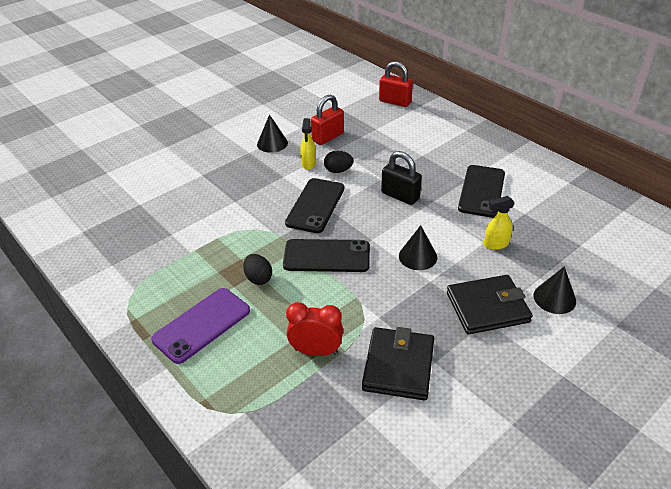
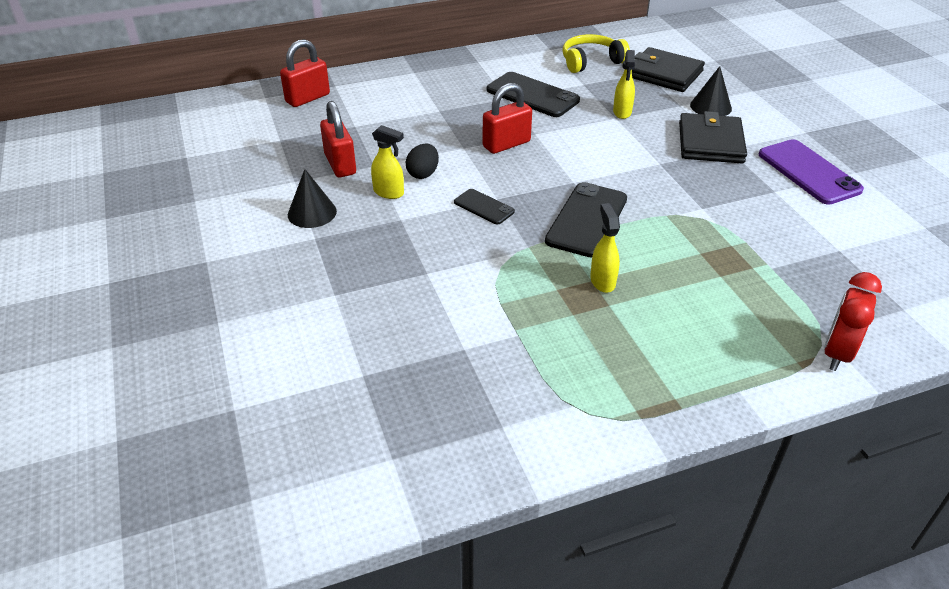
camera: 70 degrees left, 0 degrees up
purple phone [151,288,250,364] -> purple phone moved to [759,139,864,205]
black egg [243,254,272,285] -> yellow spray bottle [590,203,620,293]
black phone [285,178,344,233] -> black phone [454,189,515,224], size x0.55
red clock [286,302,343,356] -> red clock moved to [824,272,882,371]
black wallet [362,327,434,400] -> black wallet moved to [632,47,705,92]
black padlock [381,151,422,205] -> red padlock [483,83,532,154]
black cone [399,225,437,270] -> none
none -> yellow headphones [562,34,630,73]

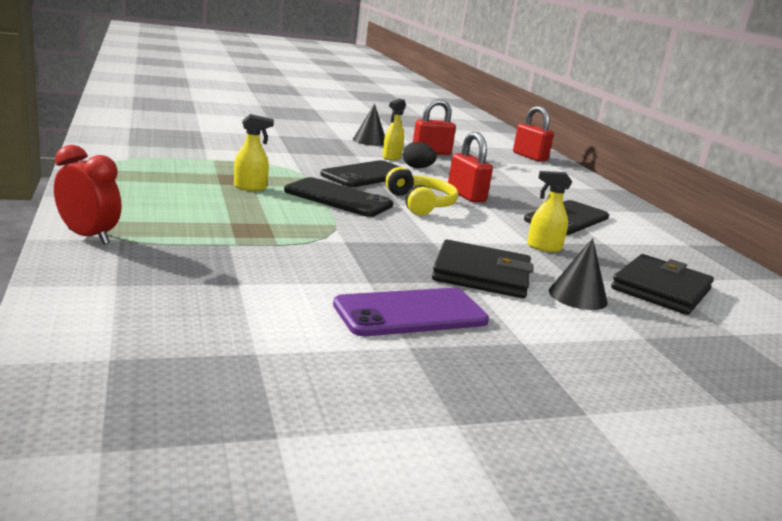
camera: 90 degrees right, 20 degrees down
black phone [454,189,515,224] -> black phone [320,160,411,187], size x1.82
yellow headphones [562,34,630,73] -> yellow headphones moved to [385,167,458,216]

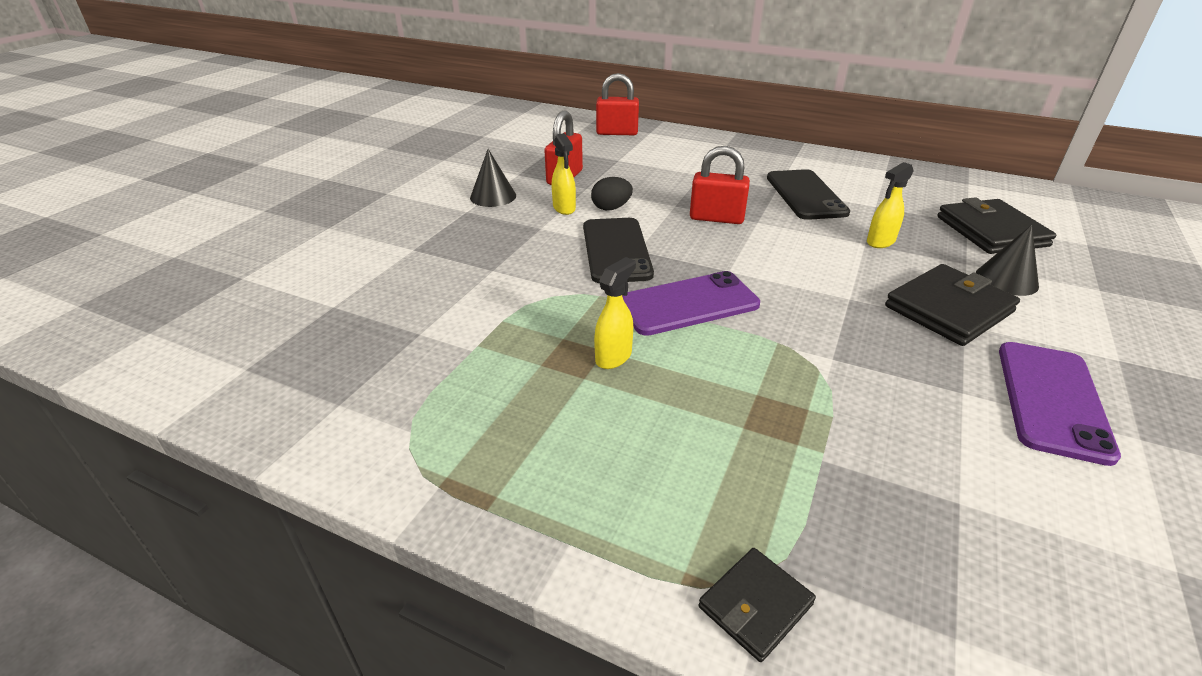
camera: 45 degrees left, 15 degrees up
red clock [54,145,122,245] -> black wallet [699,548,816,662]
black phone [284,177,393,217] -> purple phone [622,271,760,336]
yellow headphones [385,167,458,216] -> none

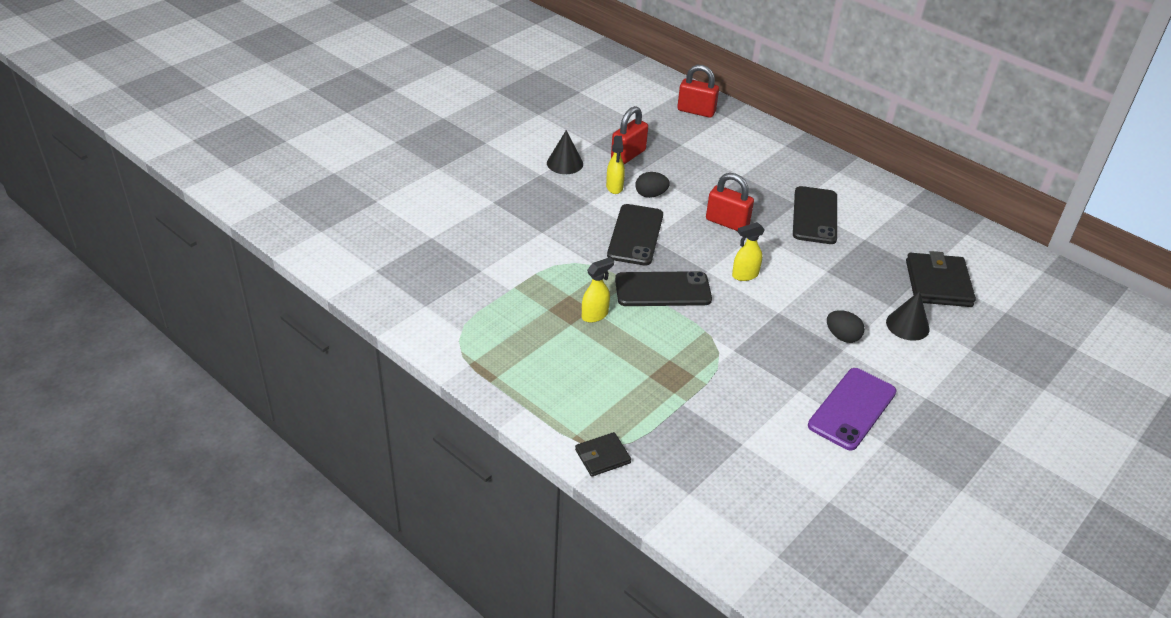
camera: 15 degrees right, 5 degrees up
purple phone [622,271,760,336] -> black phone [615,271,712,306]
yellow spray bottle [867,162,914,248] -> yellow spray bottle moved to [732,222,765,281]
black wallet [885,264,1020,346] -> black egg [827,310,865,343]

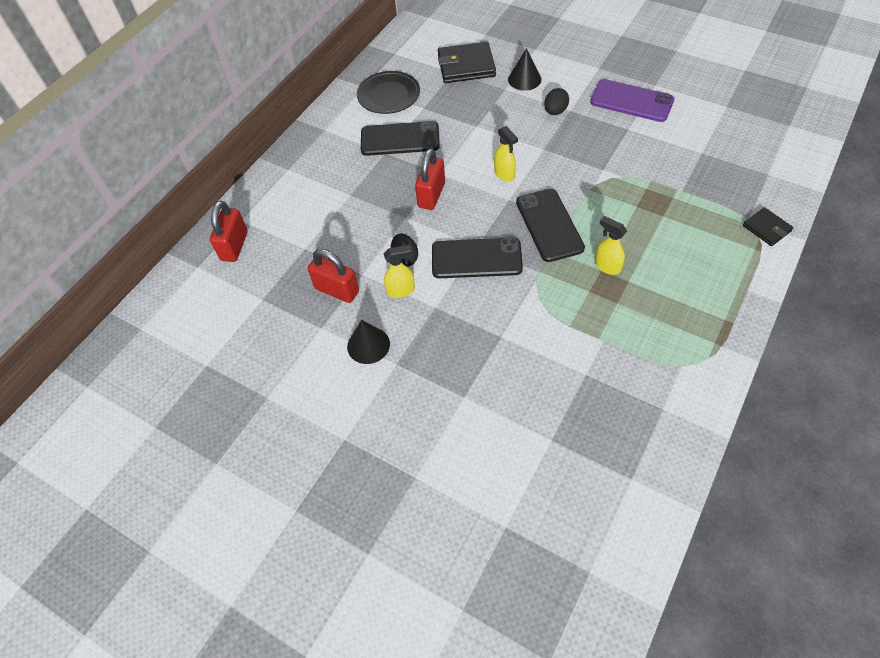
camera: 95 degrees left, 15 degrees up
none -> black plate [357,71,420,114]

